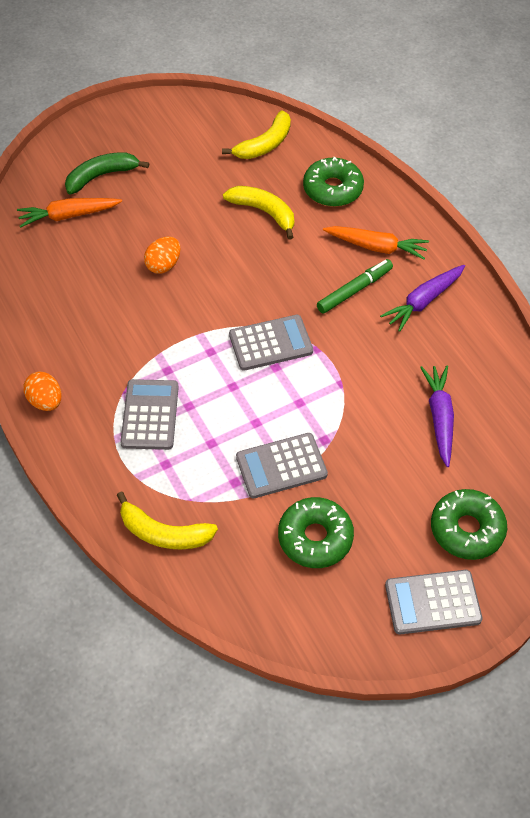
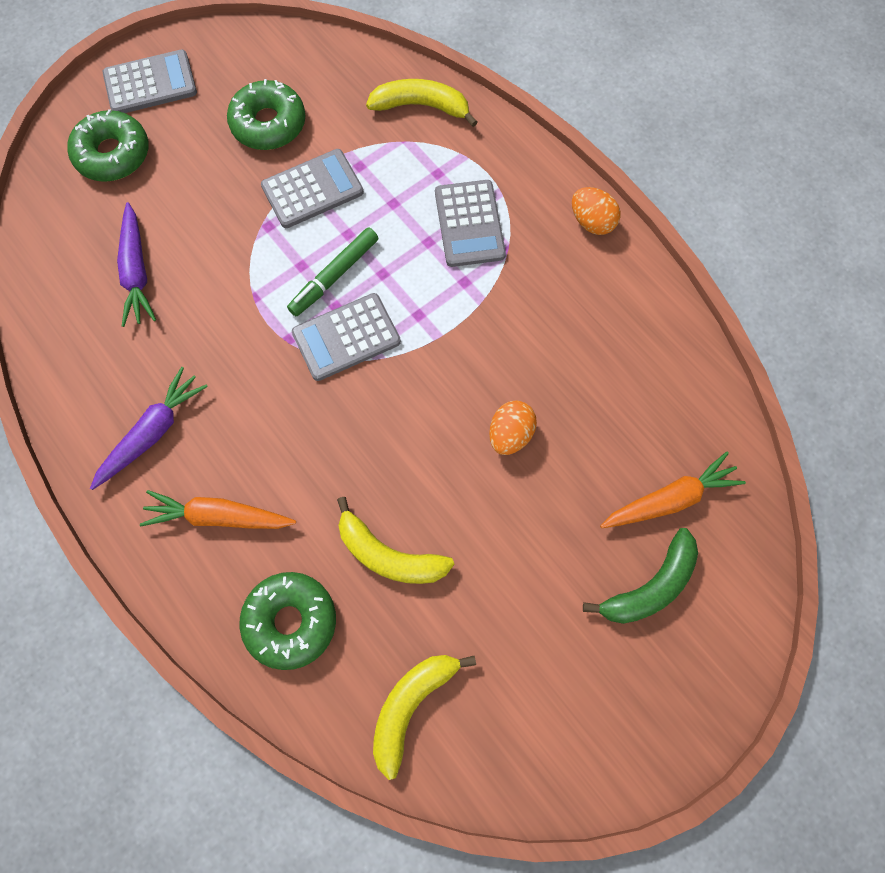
camera: 170 degrees right, 15 degrees up
green marker [317,259,393,314] -> green marker moved to [287,227,378,316]

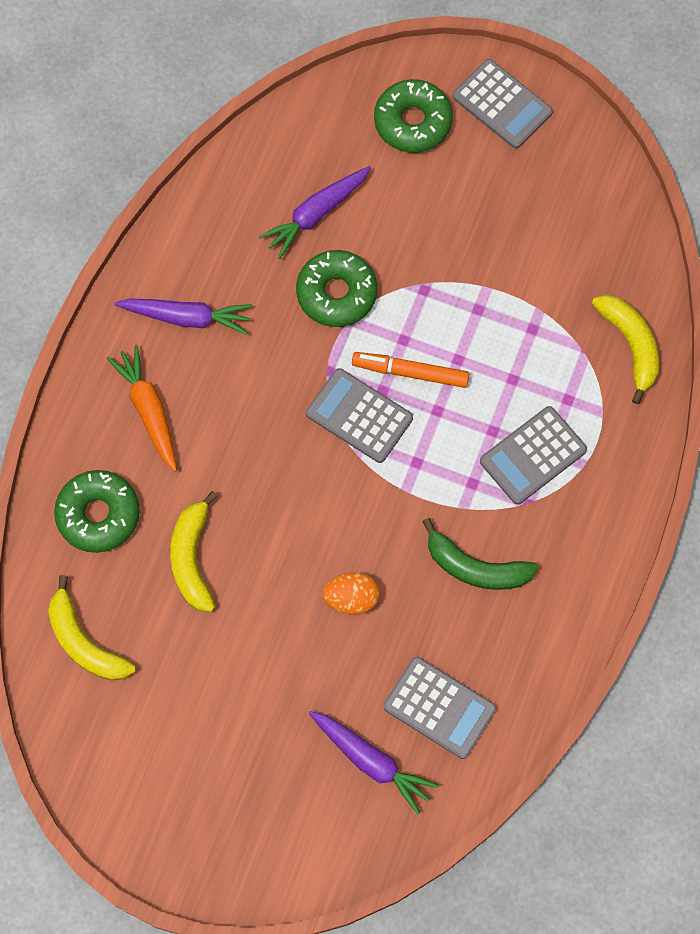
camera: 60 degrees right, 0 degrees up
green donut [227,79,305,150] -> green donut moved to [296,250,377,327]
grey calculator [261,149,364,228] -> grey calculator moved to [383,656,496,759]
green marker [287,227,378,316] -> orange marker [352,352,469,388]
yellow banana [373,655,476,780] -> yellow banana turned 135 degrees counterclockwise [48,575,136,681]
orange egg [572,187,621,235] -> none
green banana [583,528,698,624] -> green banana moved to [422,518,538,590]
orange carrot [600,452,746,528] -> purple carrot [309,711,439,814]

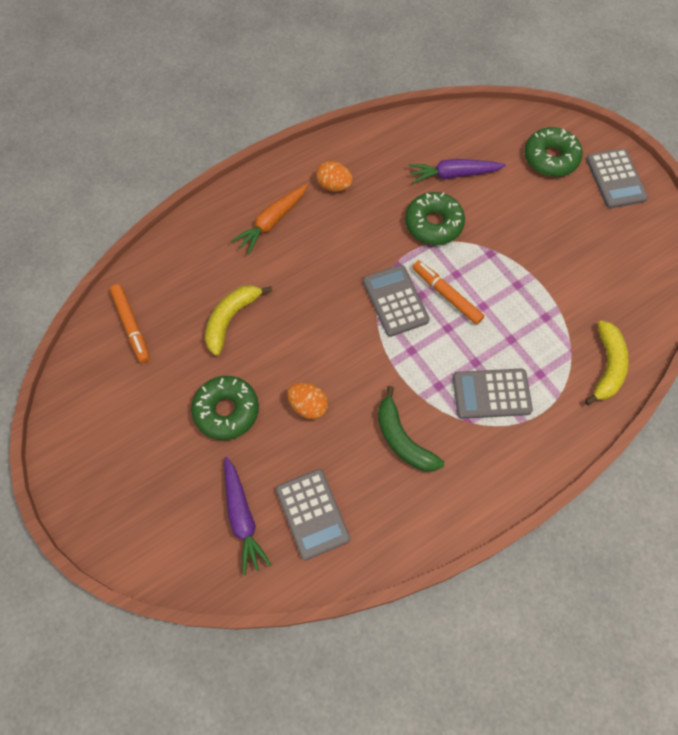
camera: 35 degrees right, 5 degrees down
yellow banana [48,575,136,681] -> orange marker [110,284,150,363]
green donut [54,470,140,553] -> green donut moved to [191,376,259,440]
orange carrot [107,345,177,472] -> orange carrot turned 150 degrees counterclockwise [231,183,308,254]
purple carrot [114,298,252,335] -> orange egg [316,161,353,192]

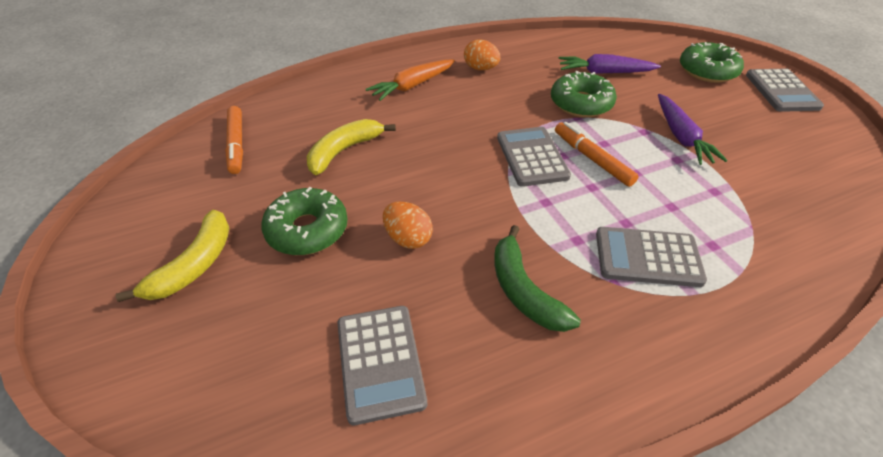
camera: 10 degrees right, 20 degrees down
purple carrot [225,457,271,575] -> purple carrot moved to [658,94,728,165]
yellow banana [585,320,629,405] -> yellow banana moved to [116,210,229,302]

